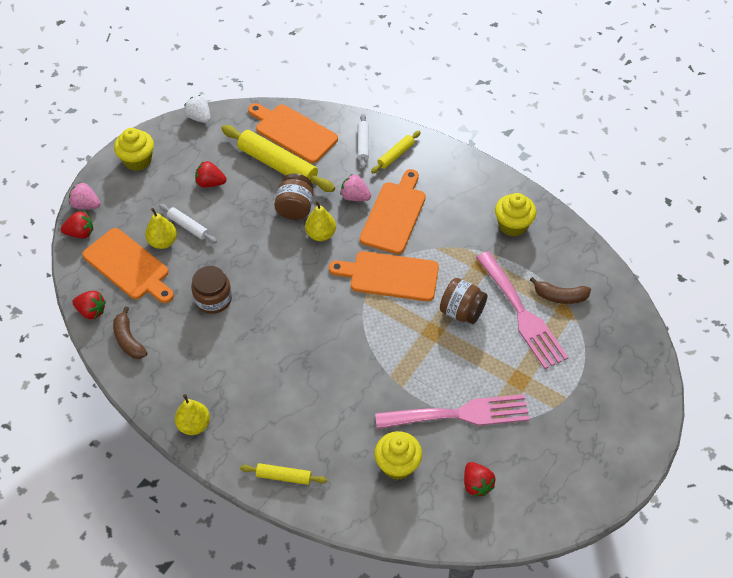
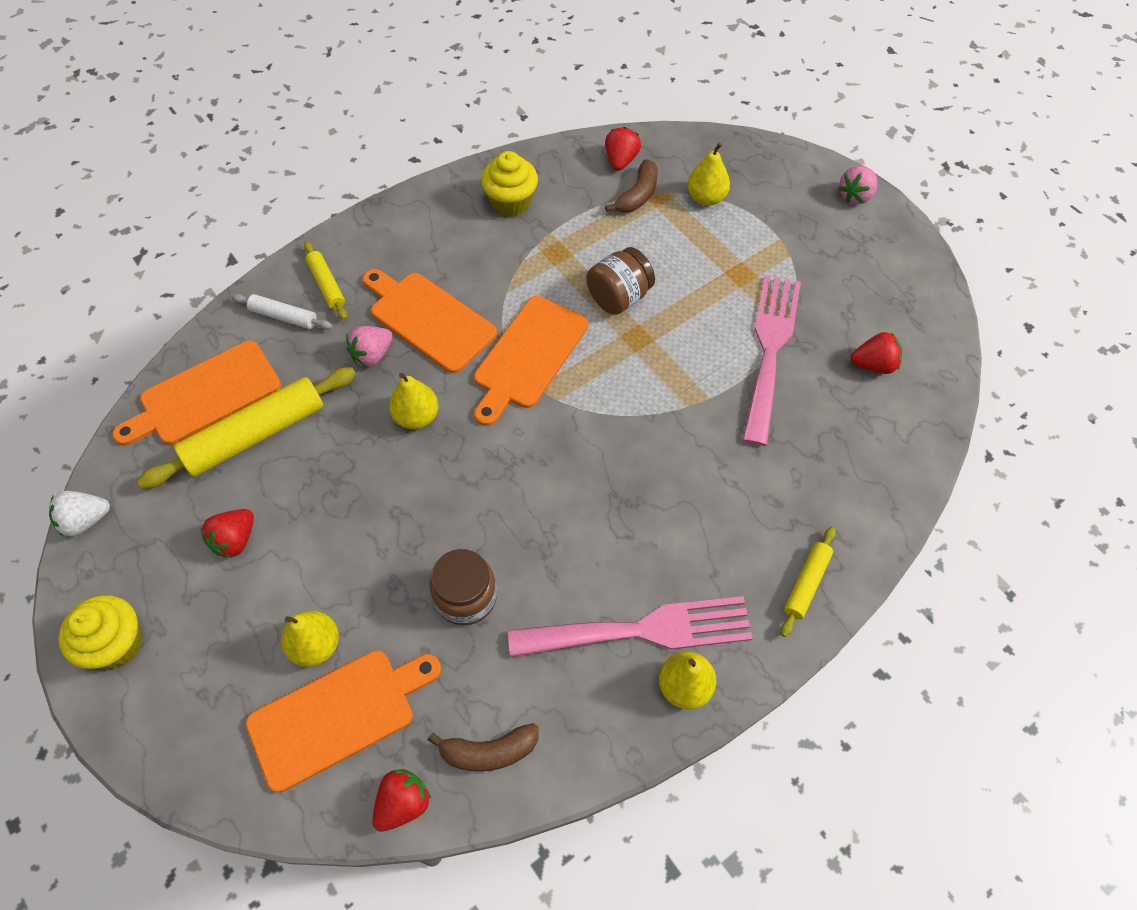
camera: 70 degrees left, 5 degrees up
red strawberry [61,211,93,239] -> red strawberry moved to [605,127,641,171]
pink strawberry [69,183,100,209] -> pink strawberry moved to [838,166,877,204]
white rolling pin [159,204,217,243] -> none
brown jar [274,174,313,220] -> none
yellow cupcake [374,431,422,480] -> none
pink fork [476,251,569,369] -> pink fork moved to [508,596,753,657]
none -> yellow pear [687,143,730,206]

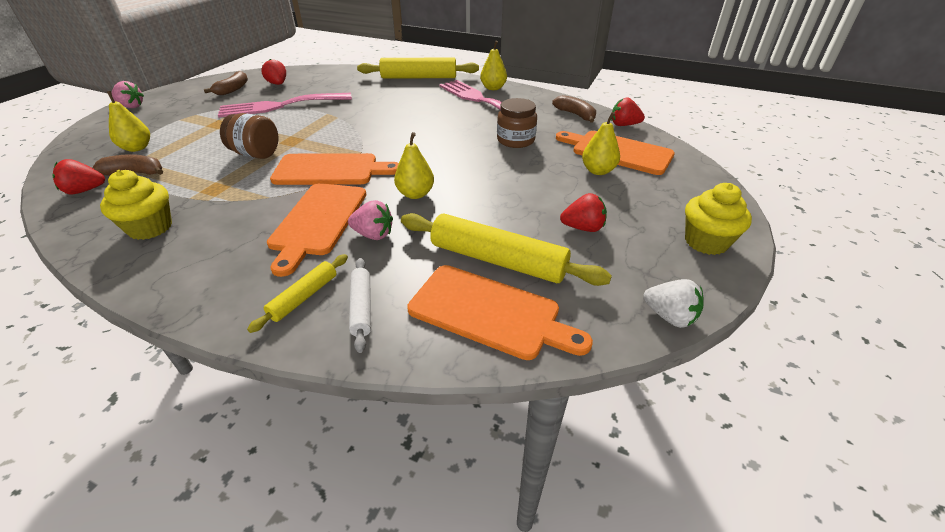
camera: 120 degrees left, 20 degrees down
yellow rolling pin [781,527,836,637] -> yellow rolling pin [357,58,479,79], size x1.92
none -> brown banana [204,71,248,95]

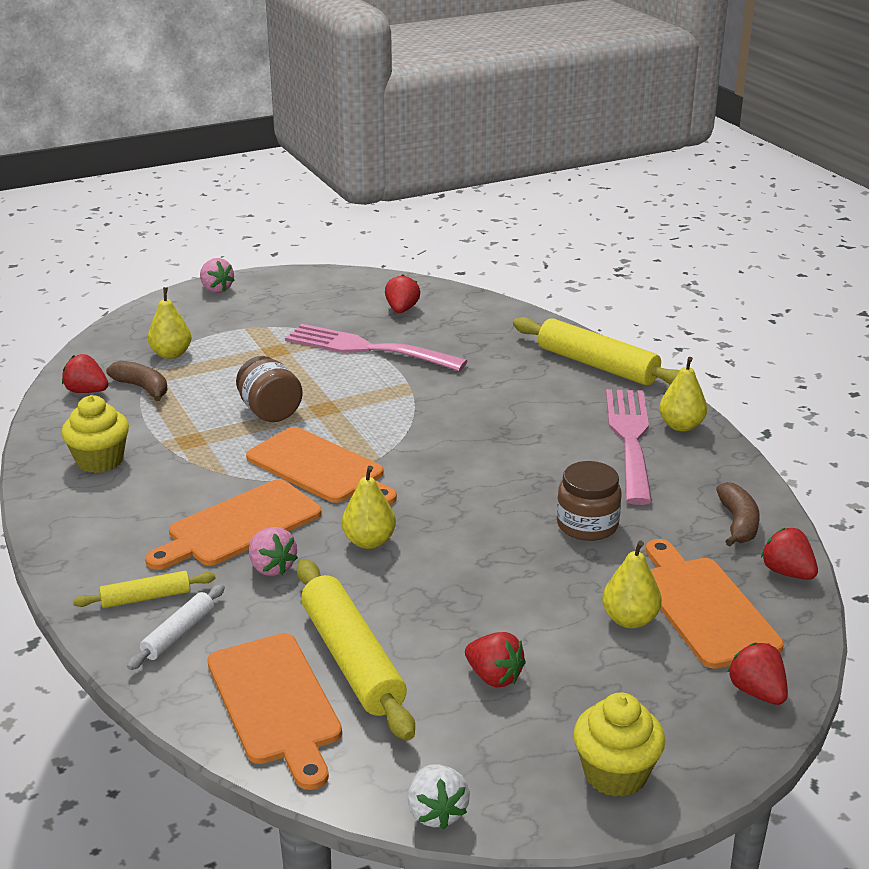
camera: 40 degrees right, 10 degrees down
brown banana [204,71,248,95] -> none
none -> red strawberry [728,643,788,705]

